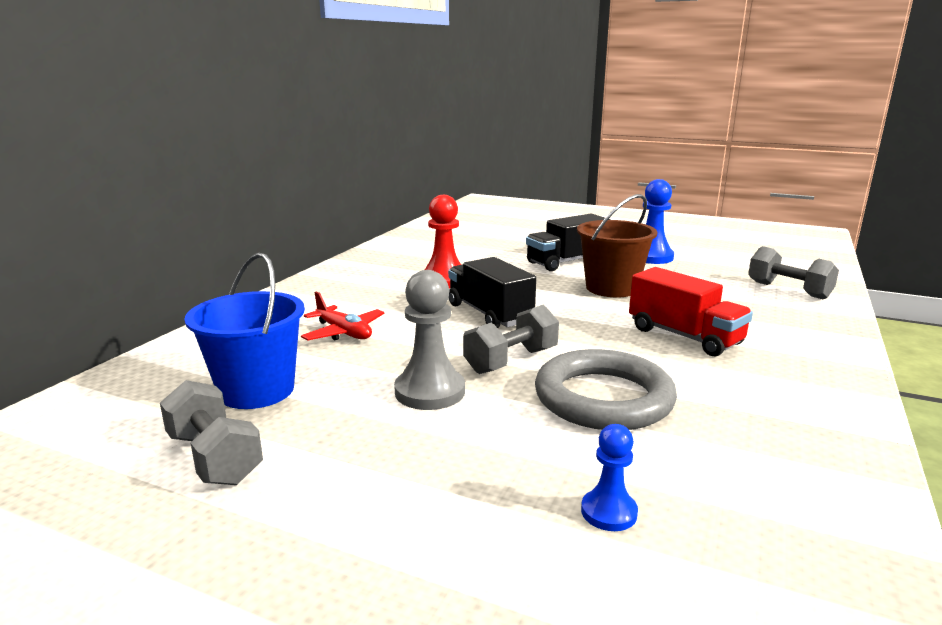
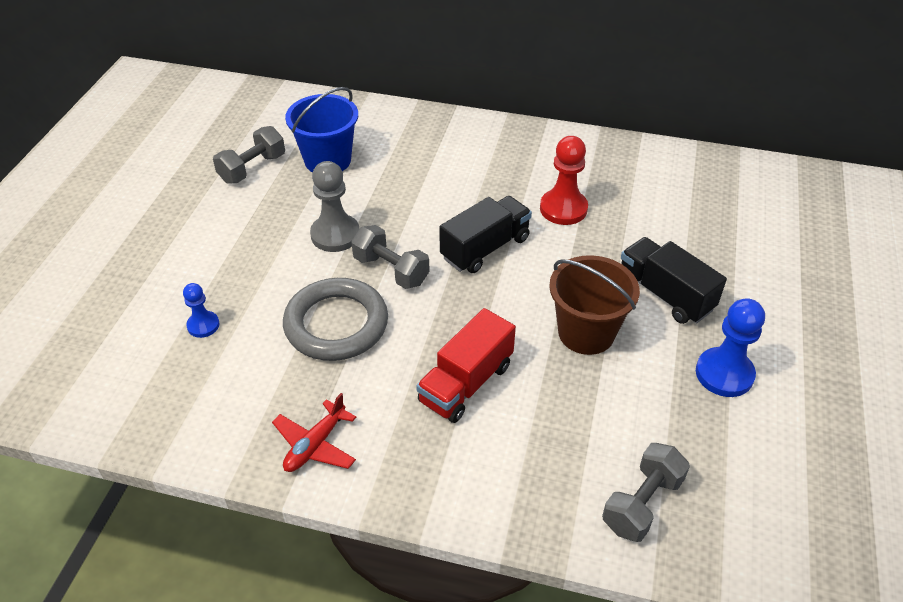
camera: 80 degrees right, 25 degrees up
red plane [301,291,385,341] -> red plane moved to [272,393,357,472]

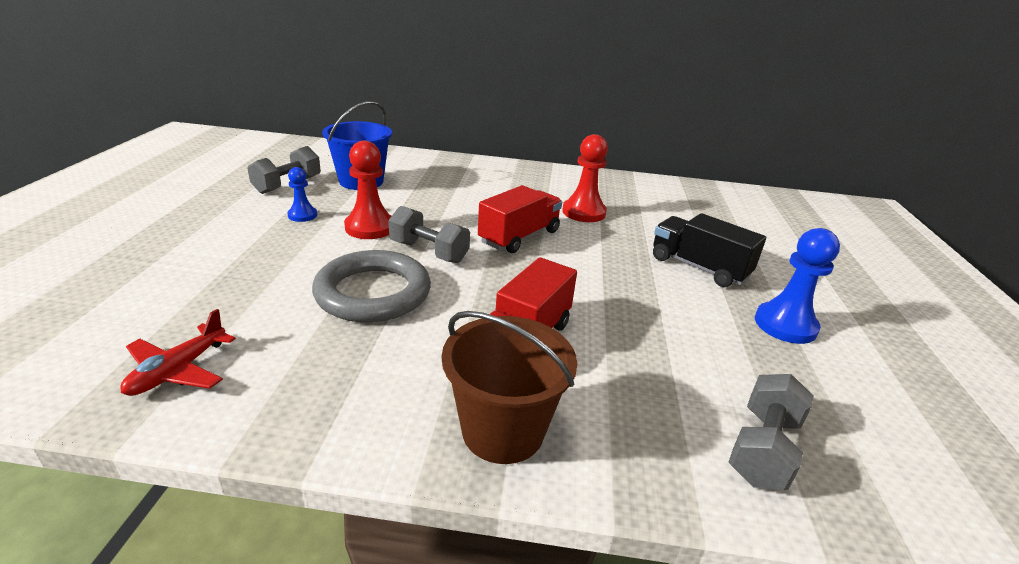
camera: 10 degrees left, 15 degrees down
blue pawn [183,283,220,338] -> blue pawn moved to [287,167,317,222]
red plane [272,393,357,472] -> red plane moved to [120,309,236,396]
grey pawn [310,161,359,252] -> red pawn [344,141,391,239]
black truck [439,196,532,273] -> red truck [478,185,562,253]
brown bucket [549,255,640,355] -> brown bucket moved to [442,311,577,464]

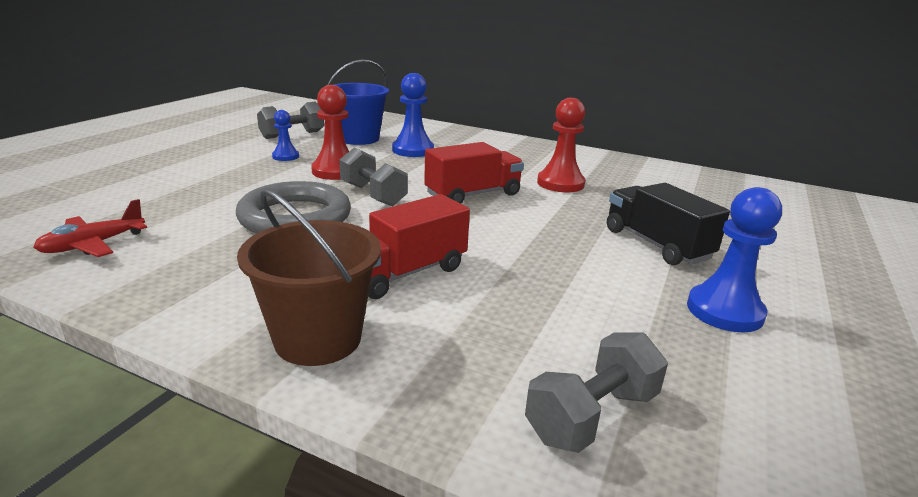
camera: 20 degrees right, 5 degrees down
none -> blue pawn [392,73,434,157]

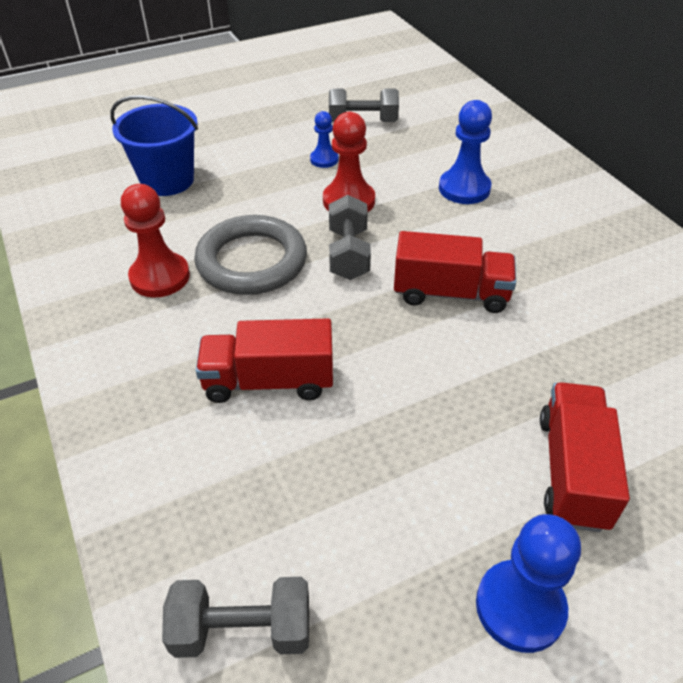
camera: 40 degrees right, 20 degrees up
red plane [33,199,147,257] -> none
brown bucket [237,189,381,366] -> none
blue bucket [327,60,389,145] -> blue bucket moved to [110,95,198,196]
red pawn [537,98,585,192] -> red pawn moved to [121,184,190,298]
black truck [607,183,730,265] -> red truck [540,382,630,532]

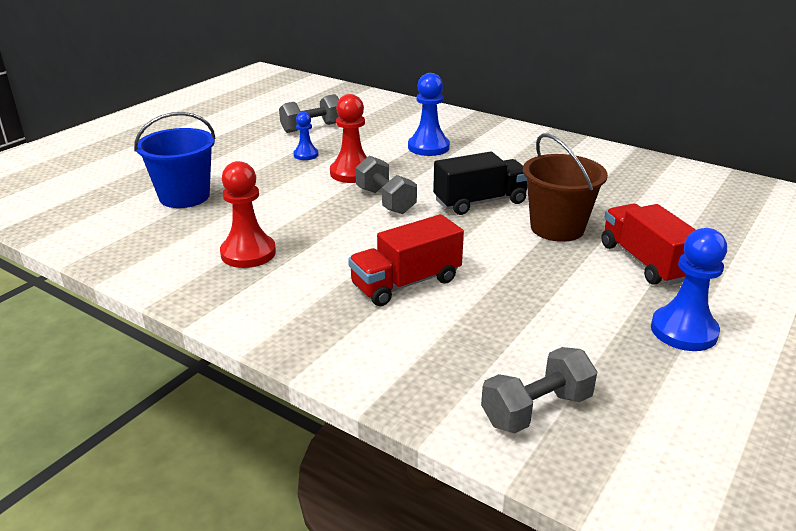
camera: 30 degrees left, 15 degrees down
grey ring [194,215,307,295] -> none
red truck [394,231,516,313] -> black truck [433,151,527,215]
none -> brown bucket [523,133,608,242]

